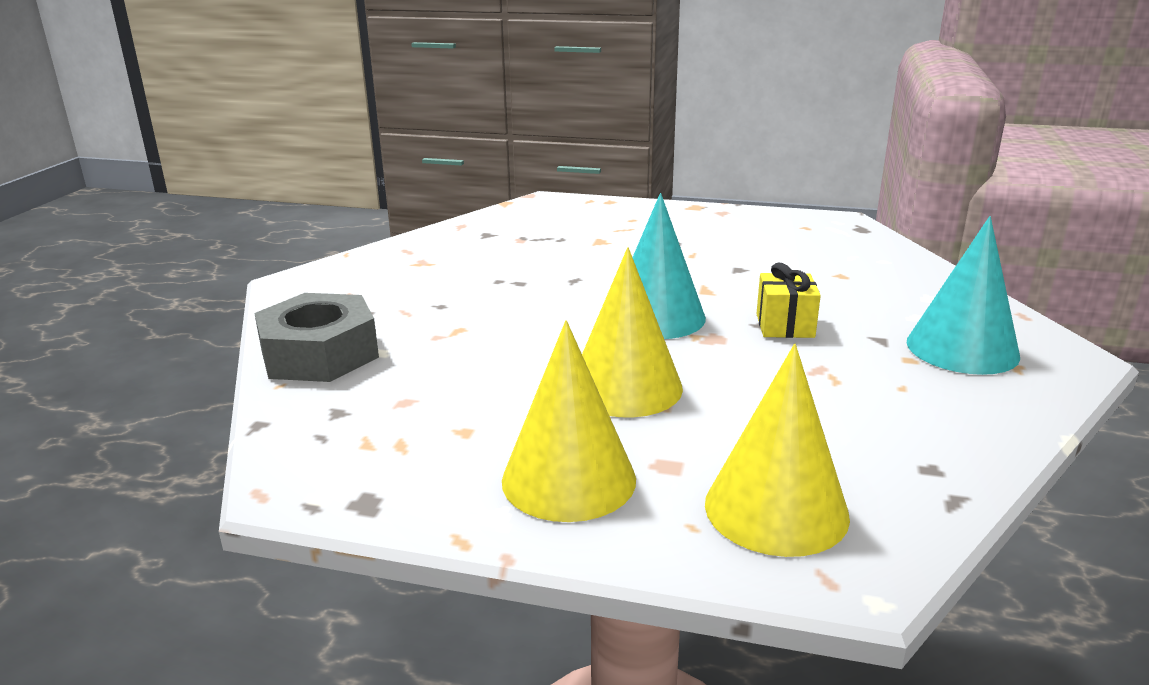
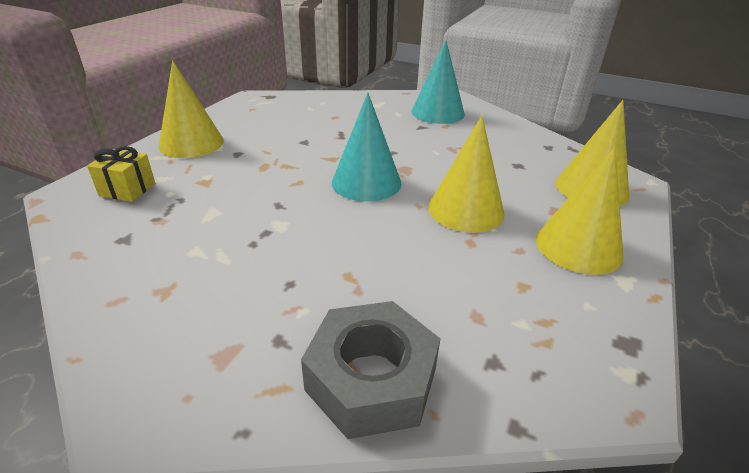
camera: 80 degrees left, 10 degrees up
yellow gift [757,263,821,338] -> yellow gift moved to [87,146,155,202]
none -> yellow cone [159,60,224,158]

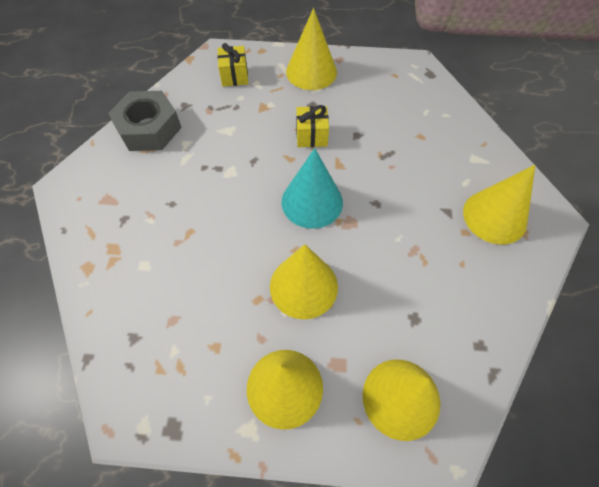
camera: 70 degrees right, 25 degrees up
grey nut [301,301,440,439] -> grey nut moved to [108,91,182,151]
turquoise cone [411,40,465,124] -> yellow cone [463,165,535,245]
none -> yellow gift [296,105,329,147]

